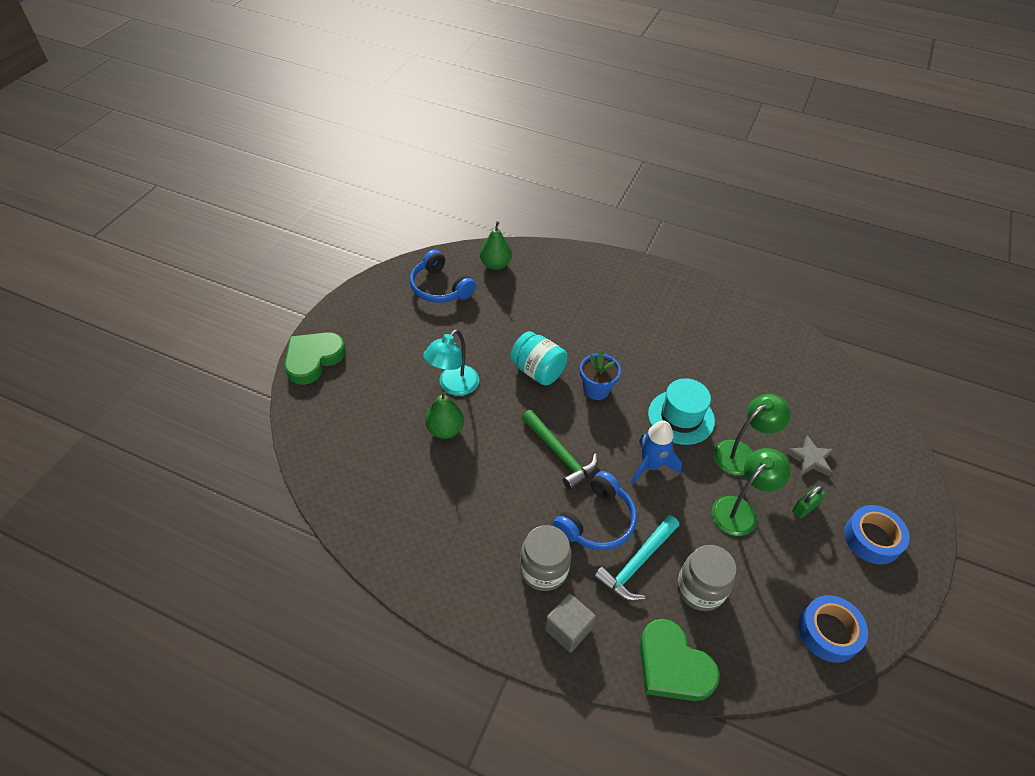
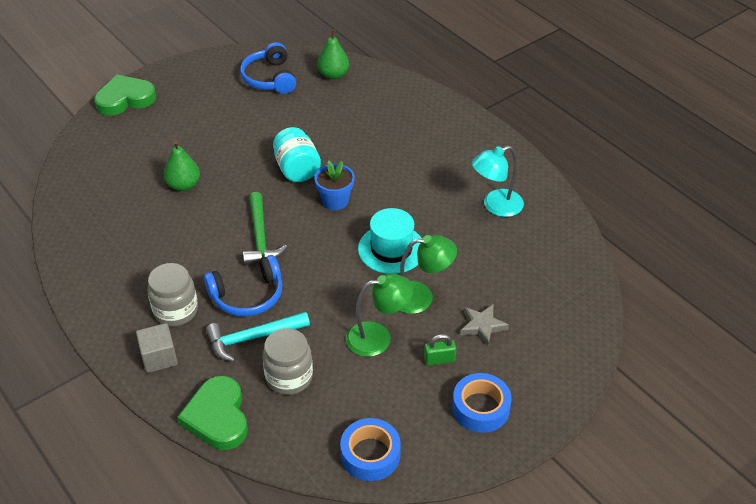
camera: 30 degrees right, 5 degrees down
turquoise lamp [423,329,479,396] -> turquoise lamp moved to [472,146,524,217]
blue rocket [631,420,682,484] -> none

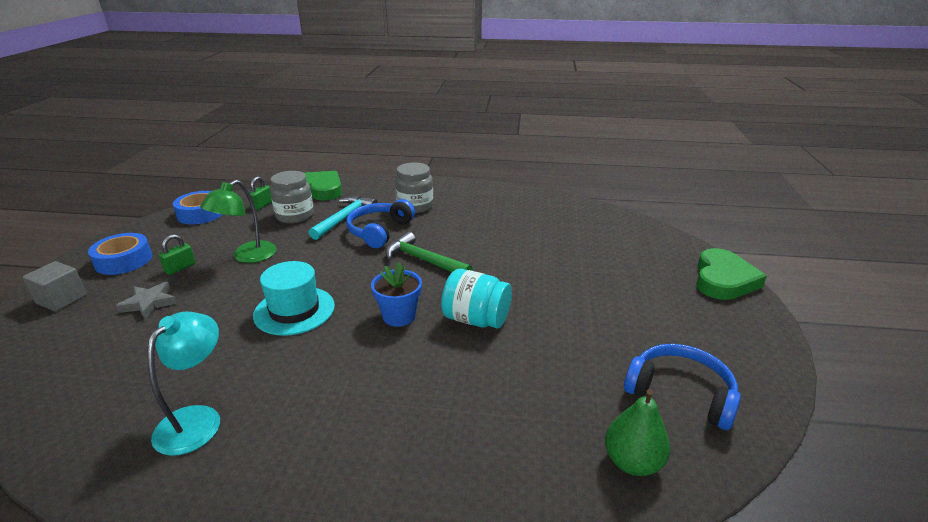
camera: 135 degrees right, 15 degrees down
grey cube [136,323,178,373] -> grey cube moved to [23,261,87,311]
green pear [164,141,200,191] -> none
green lamp [400,235,457,314] -> none
none -> green padlock [249,176,272,210]

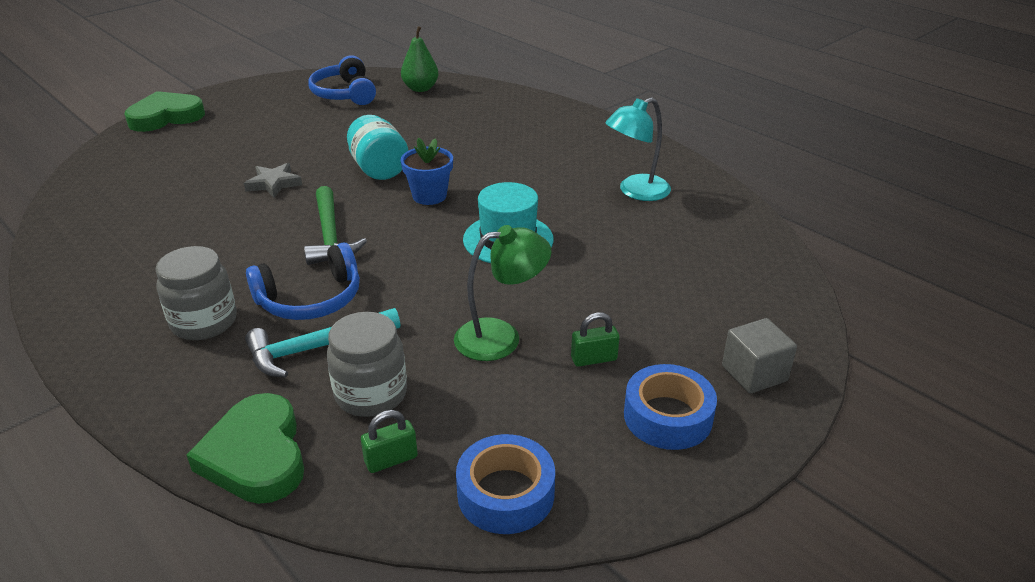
camera: 140 degrees left, 5 degrees up
grey star [116,282,177,319] -> grey star moved to [244,163,302,198]

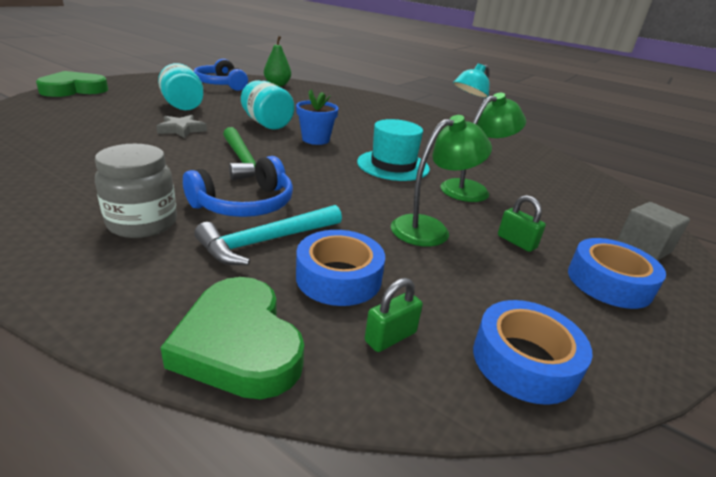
camera: 15 degrees left, 5 degrees down
grey jar [327,312,407,417] -> blue tape [296,230,385,306]
green padlock [571,312,620,367] -> green padlock turned 75 degrees clockwise [498,195,546,252]
none -> turquoise jar [158,63,203,110]
none -> green lamp [440,93,526,202]

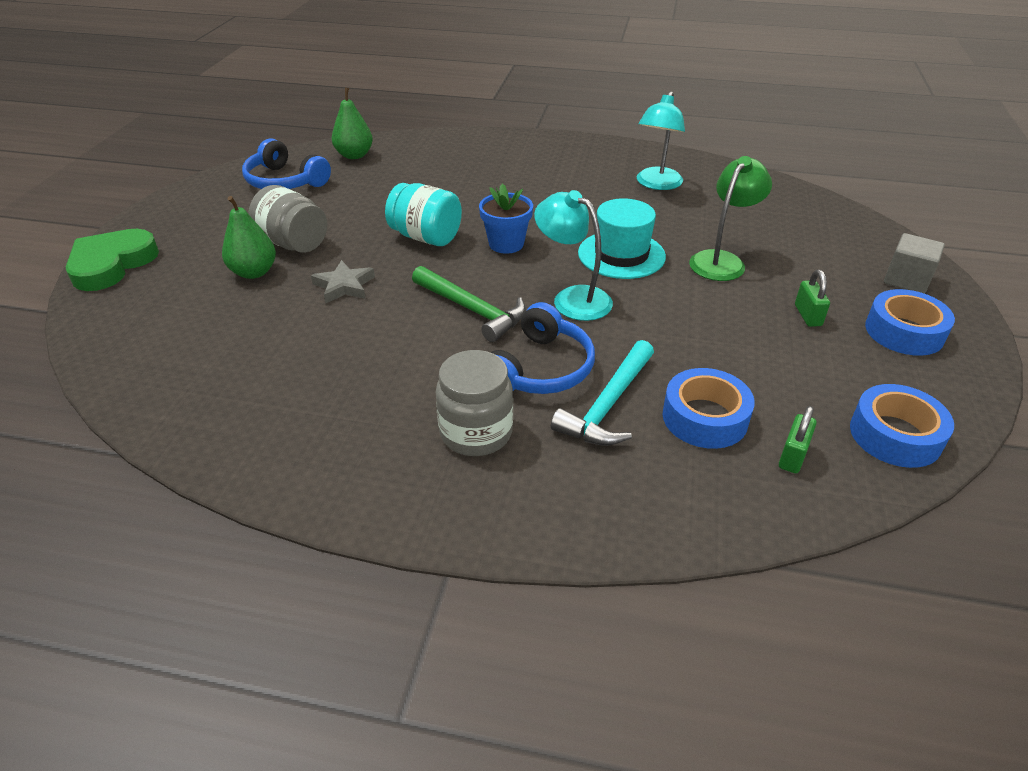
camera: 20 degrees left, 10 degrees up
turquoise jar [158,63,203,110] -> grey jar [249,185,327,253]
green heart [160,277,304,400] -> none
green lamp [391,115,492,247] -> none
green padlock [498,195,546,252] -> green padlock turned 60 degrees clockwise [795,270,830,327]
none -> green pear [222,196,276,279]
none -> turquoise lamp [534,190,613,321]

